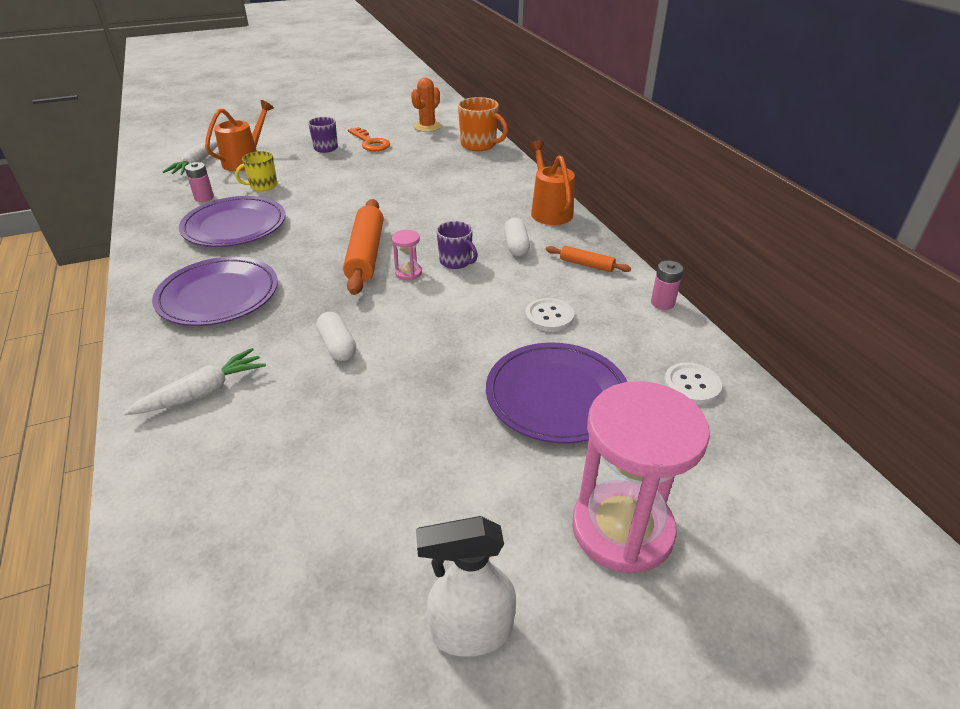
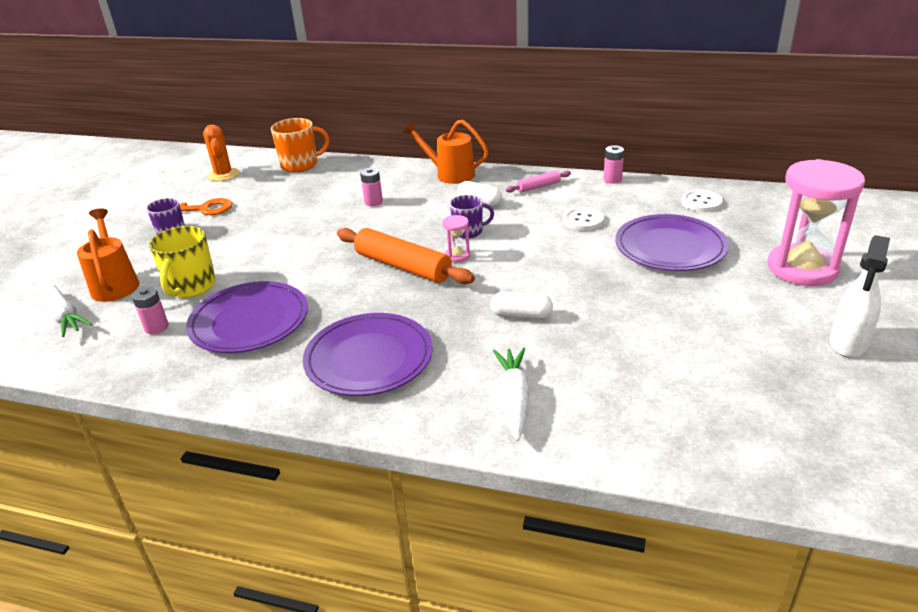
camera: 50 degrees left, 5 degrees down
yellow mug [235,151,277,191] -> yellow mug [149,226,216,298], size x1.51
orange rolling pin [546,246,631,272] -> pink rolling pin [505,170,571,193]
none -> pink battery [360,168,383,206]

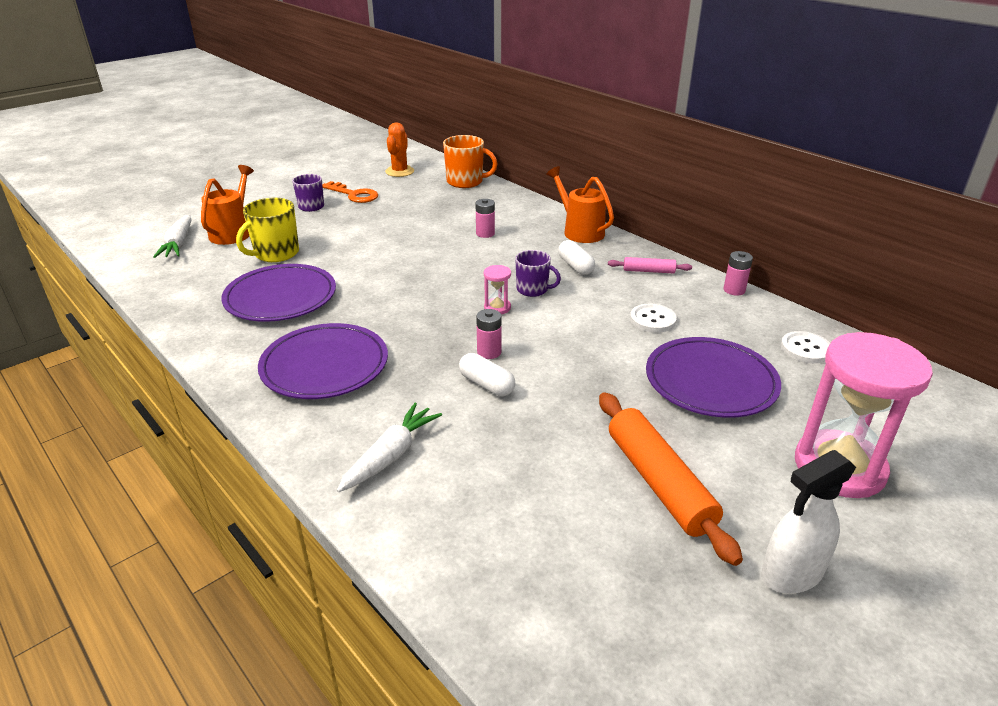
camera: 30 degrees right, 0 degrees up
pink battery [132,286,169,334] -> pink battery moved to [476,309,502,359]
orange rolling pin [337,228,475,284] -> orange rolling pin moved to [599,392,743,566]

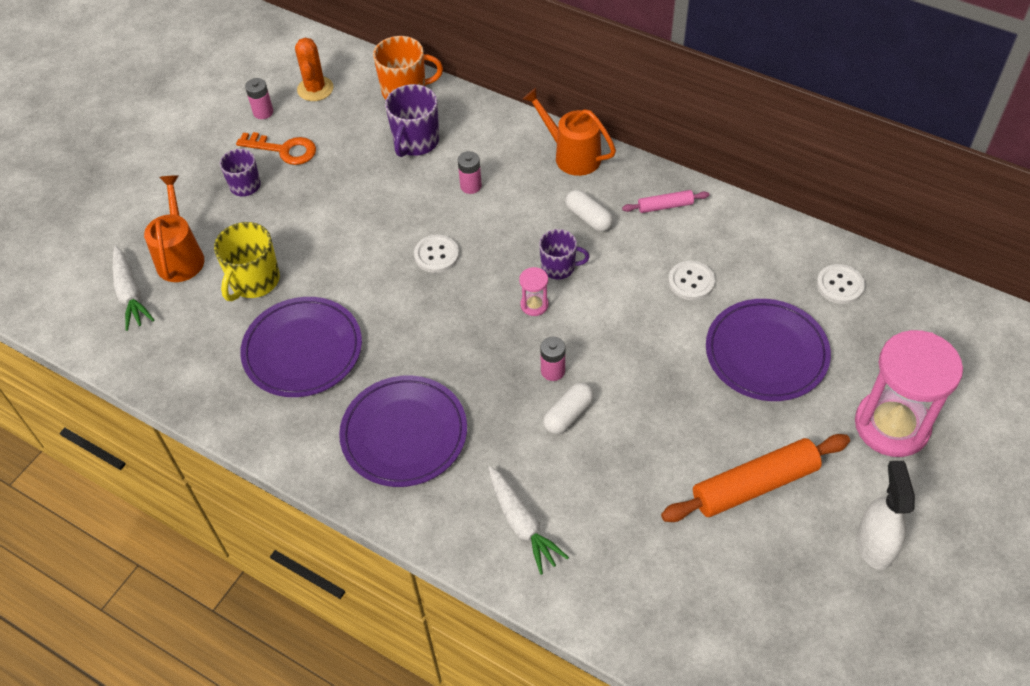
camera: 15 degrees left, 20 degrees up
white carrot [337,403,442,493] -> white carrot turned 135 degrees clockwise [489,466,569,575]
white capsule [459,353,515,396] -> white capsule turned 75 degrees counterclockwise [543,382,594,434]
orange rolling pin [599,392,743,566] -> orange rolling pin turned 75 degrees counterclockwise [661,434,850,522]
pink battery [723,251,753,296] -> pink battery moved to [245,78,273,119]
white spray bottle [761,450,856,594] -> white spray bottle turned 135 degrees clockwise [857,461,915,570]
none -> purple mug [385,84,439,157]
none -> white button [414,235,459,273]

